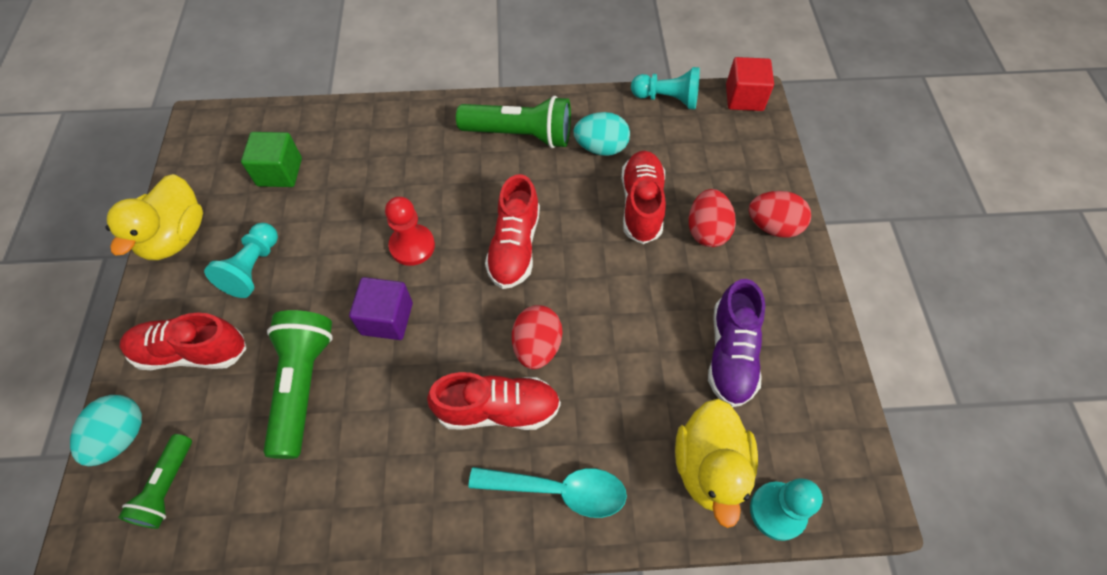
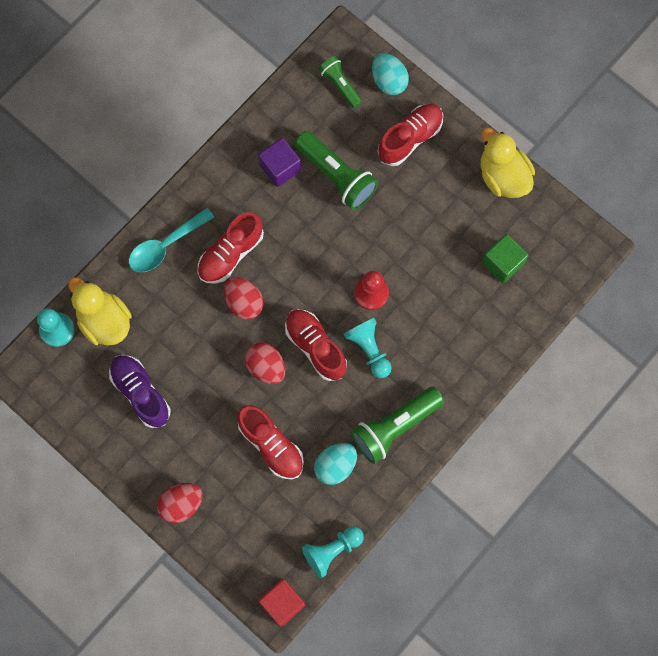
camera: 135 degrees right, 15 degrees up
turquoise pawn [204,223,278,298] -> turquoise pawn moved to [343,318,392,378]
purple cube [349,277,413,340] -> purple cube moved to [258,138,301,187]
red egg [689,189,736,247] -> red egg moved to [245,342,285,384]

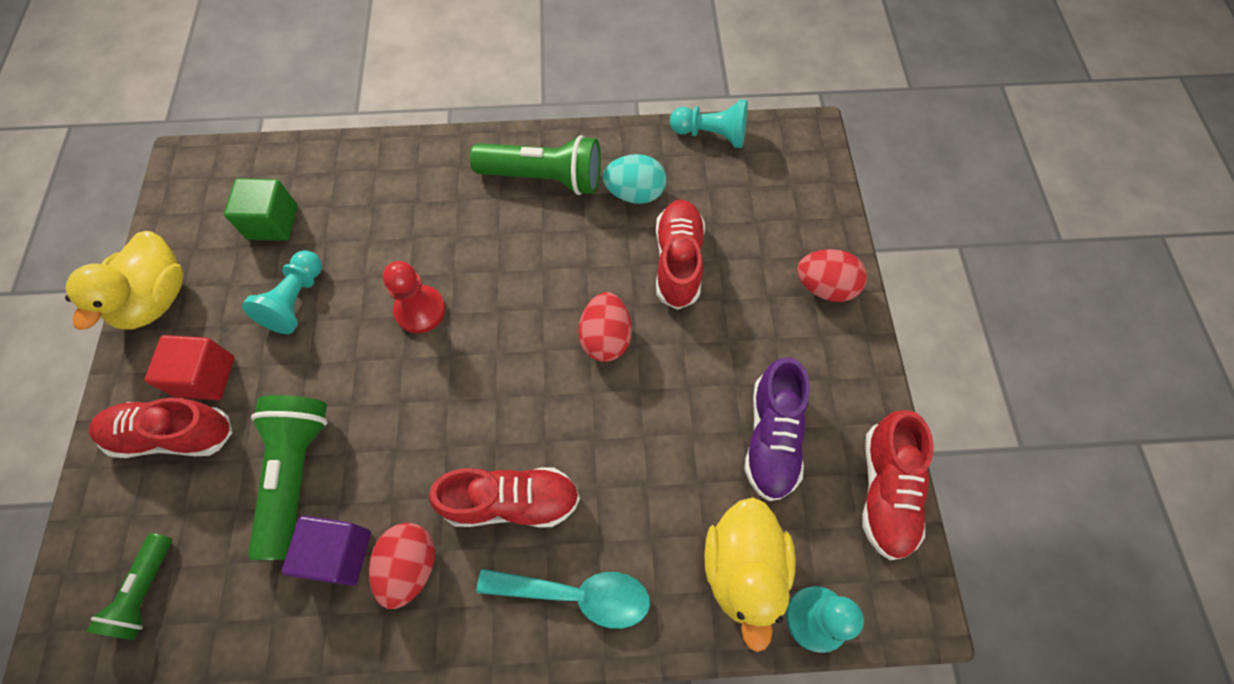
camera: 135 degrees left, 10 degrees down
red egg [224,277,264,320] -> red egg moved to [369,523,435,609]
red cube [259,579,305,626] -> red cube moved to [145,335,234,400]
red shoe [285,309,347,381] -> red shoe moved to [862,410,934,560]
turquoise pawn [343,318,392,378] -> turquoise pawn moved to [242,250,322,334]
turquoise egg [372,53,409,95] -> none

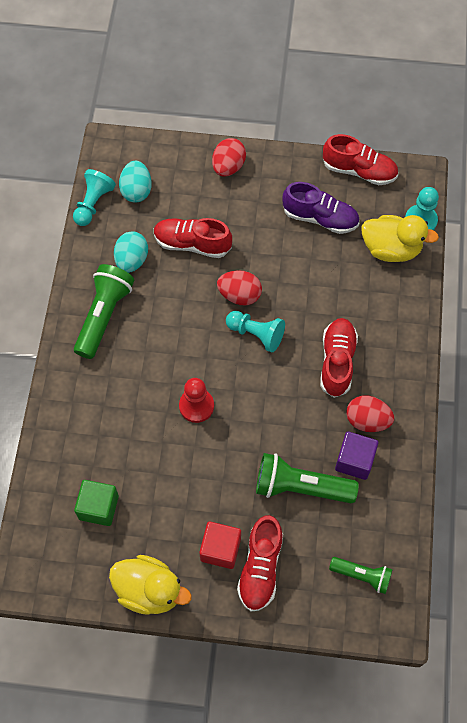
camera: 80 degrees left, 0 degrees up
turquoise pawn [242,250,322,334] -> turquoise pawn moved to [226,311,285,353]
turquoise spoon [477,569,650,629] -> none
none -> turquoise egg [119,161,152,203]

